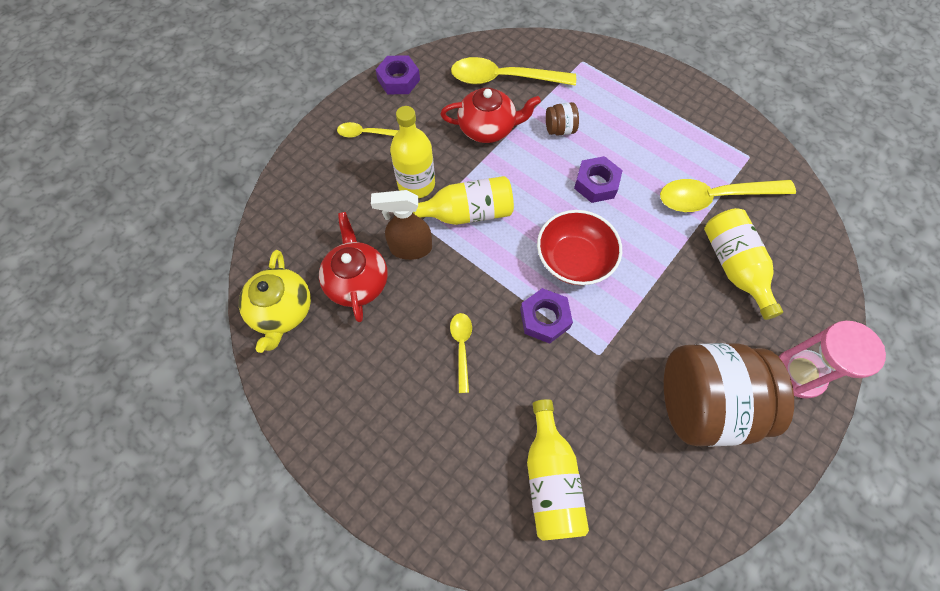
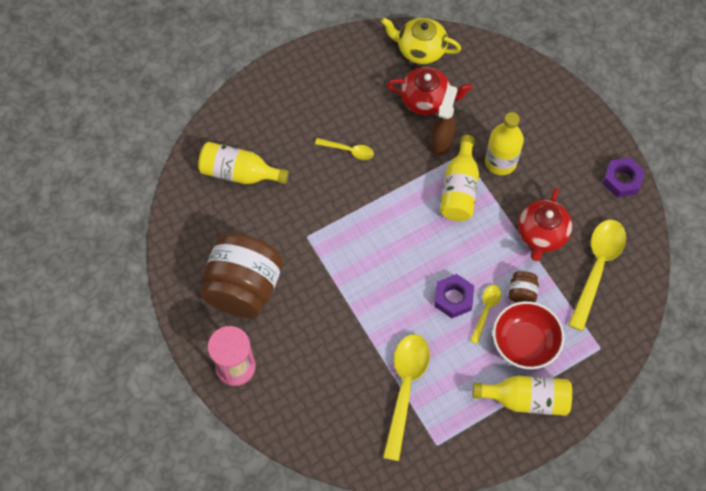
camera: 110 degrees right, 0 degrees up
yellow spoon [337,122,399,138] -> yellow spoon moved to [470,285,501,344]
purple nut [520,288,573,344] -> none
red bowl [537,210,622,285] -> red bowl moved to [493,301,564,369]
yellow bottle [704,208,783,320] -> yellow bottle moved to [473,376,572,416]

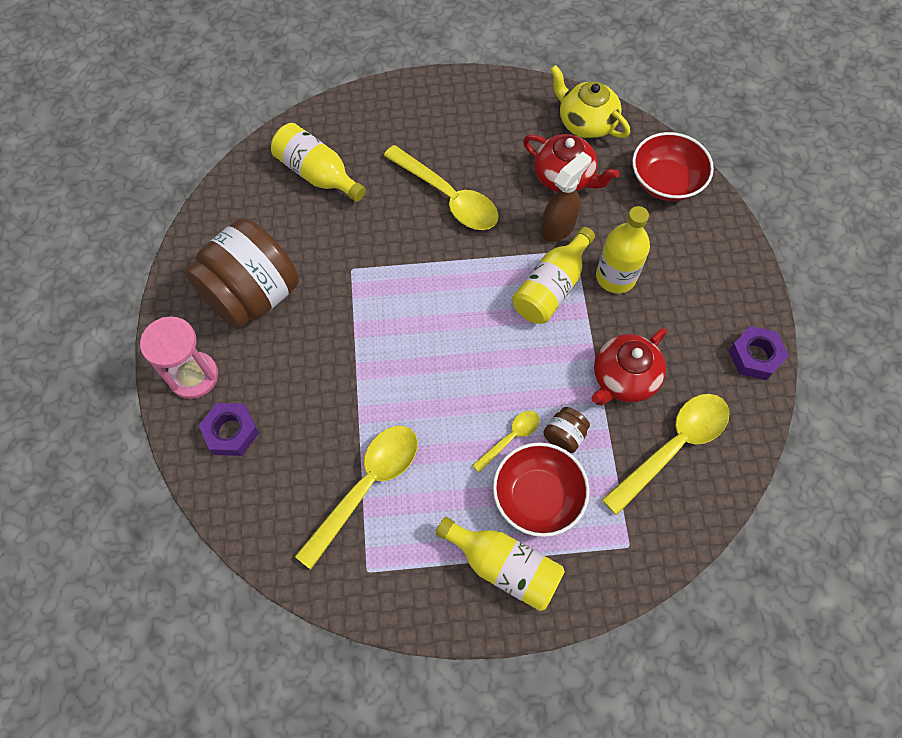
camera: 25 degrees right, 0 degrees up
yellow spoon [315,138,374,160] -> yellow spoon [383,145,499,230], size x1.94
purple nut [434,274,474,318] -> purple nut moved to [199,403,259,456]
none -> red bowl [632,132,714,201]

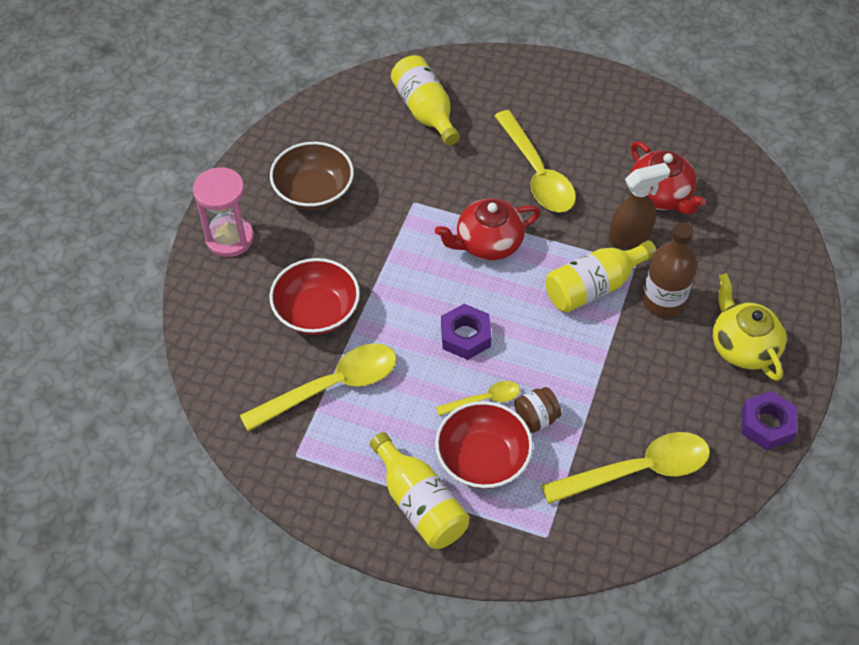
camera: 25 degrees right, 10 degrees down
brown jar [184,218,299,329] -> brown bowl [270,142,354,210]
purple nut [199,403,259,456] -> purple nut moved to [441,304,491,360]
yellow teapot [550,65,630,139] -> yellow teapot moved to [713,273,787,381]
red teapot [591,328,667,405] -> red teapot moved to [435,199,540,260]
yellow bottle [596,206,650,293] -> brown bottle [642,222,697,317]
red bowl [632,132,714,201] -> red bowl moved to [269,258,360,335]

